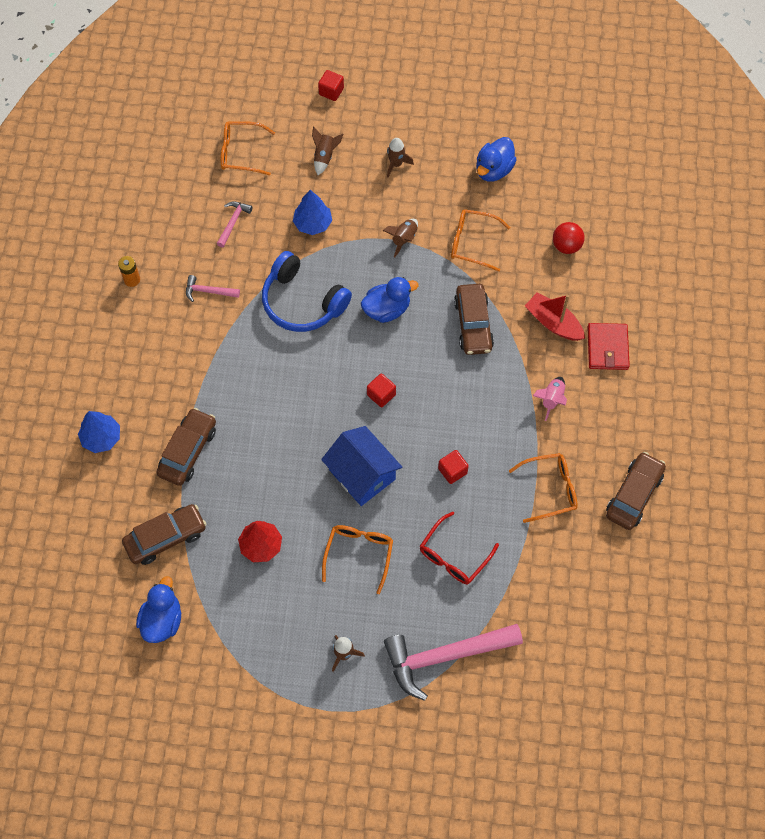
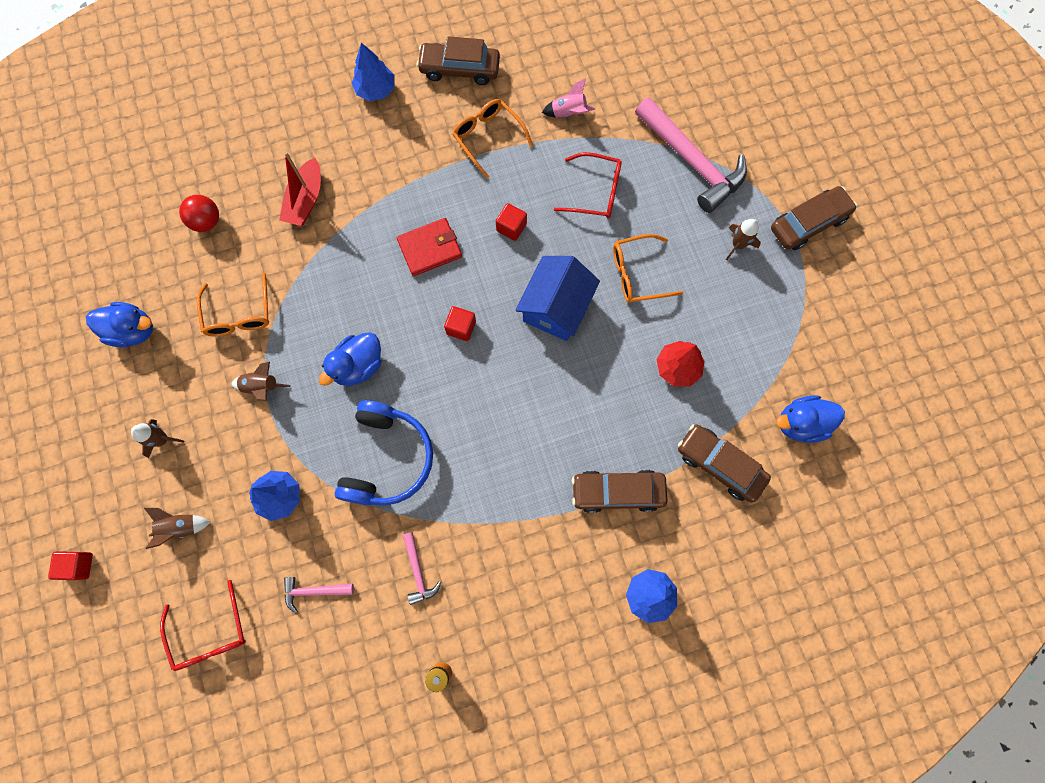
camera: 115 degrees left, 10 degrees up
orange glasses [221,121,275,175] -> red glasses [160,580,246,671]
blue duck [361,277,418,323] -> blue duck turned 90 degrees counterclockwise [319,332,381,386]
brown car [454,284,494,355] -> brown car moved to [771,186,857,250]
pink rocket [533,377,567,421] -> pink rocket moved to [542,78,595,118]
red wallet [587,323,630,370] -> red wallet moved to [397,218,462,276]
none -> blue tree [352,43,394,101]

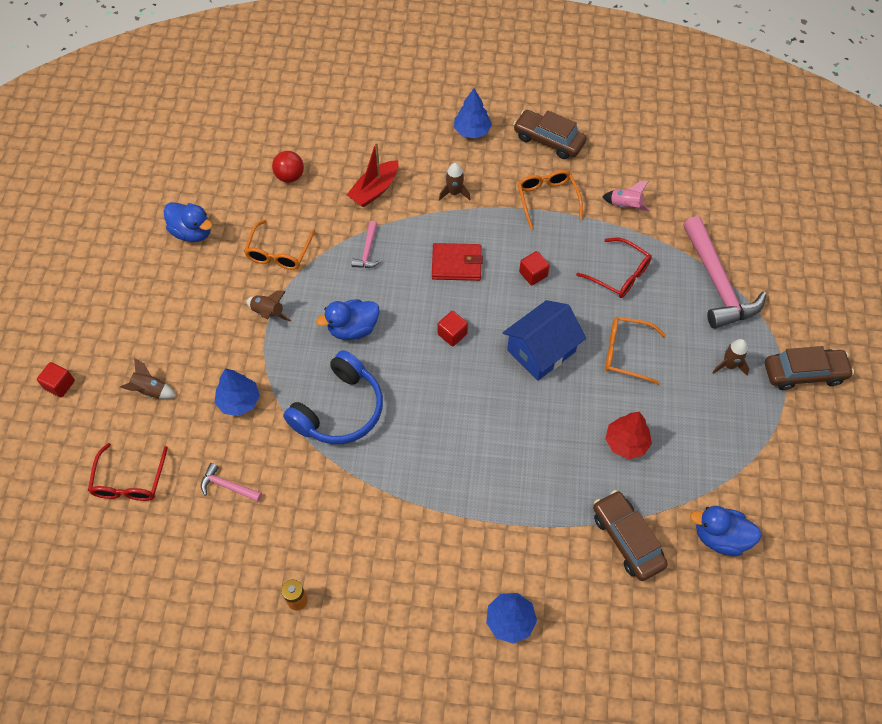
camera: 25 degrees right, 15 degrees down
brown rocket [131,419,184,458] -> brown rocket moved to [439,163,471,201]
pink hammer [403,532,441,605] -> pink hammer moved to [351,221,381,268]
brown car [572,470,667,513] -> none

